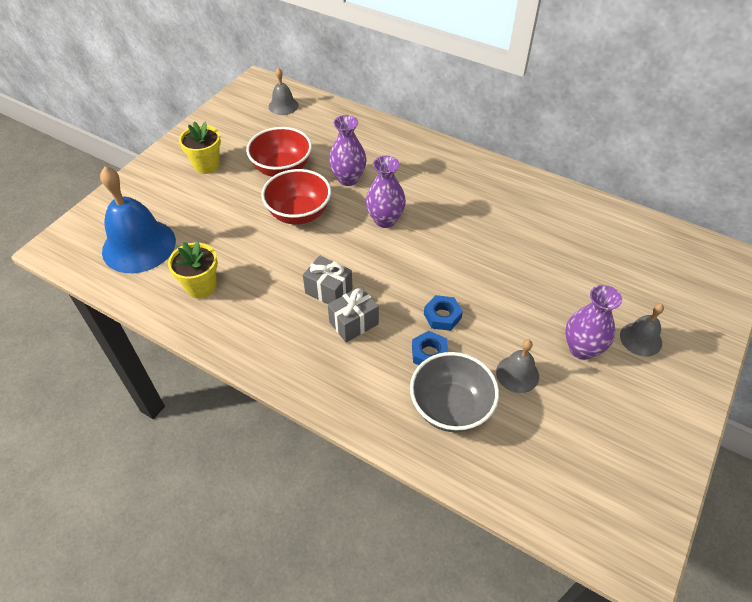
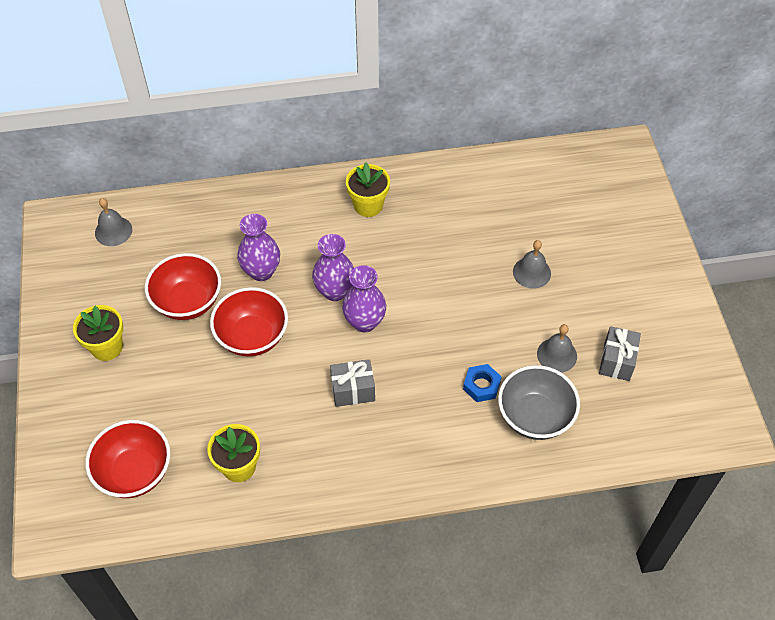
camera: 40 degrees left, 5 degrees up
blue bell [100,166,176,273] -> red bowl [85,420,171,498]
grey gift [328,286,379,343] -> grey gift moved to [599,326,641,381]
blue nut [424,295,463,331] -> none
purple vase [565,285,622,360] -> purple vase moved to [342,265,386,332]
grey bell [620,303,664,357] -> grey bell moved to [513,240,551,289]
none -> yellow flower pot [346,163,390,217]

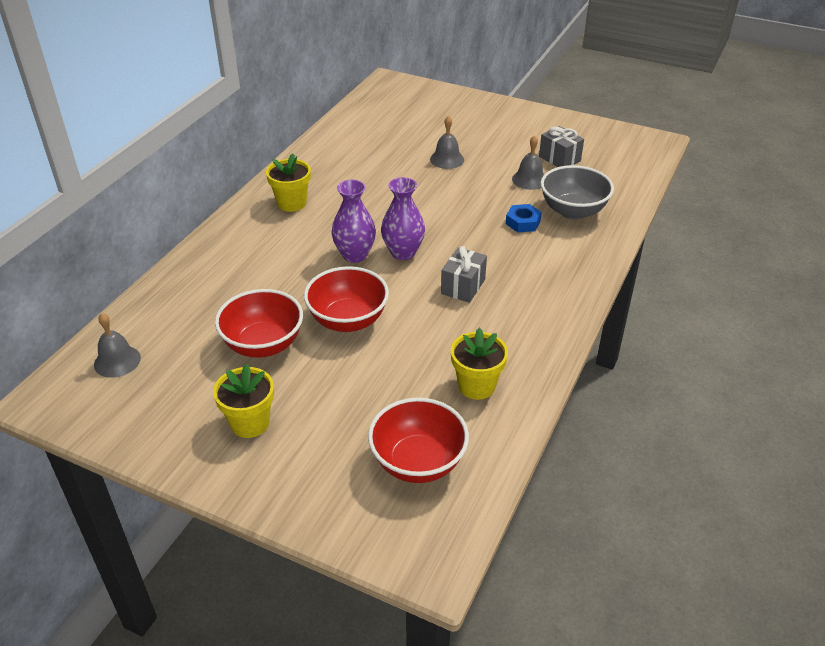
camera: 55 degrees left, 15 degrees down
purple vase [237,214,280,281] -> none

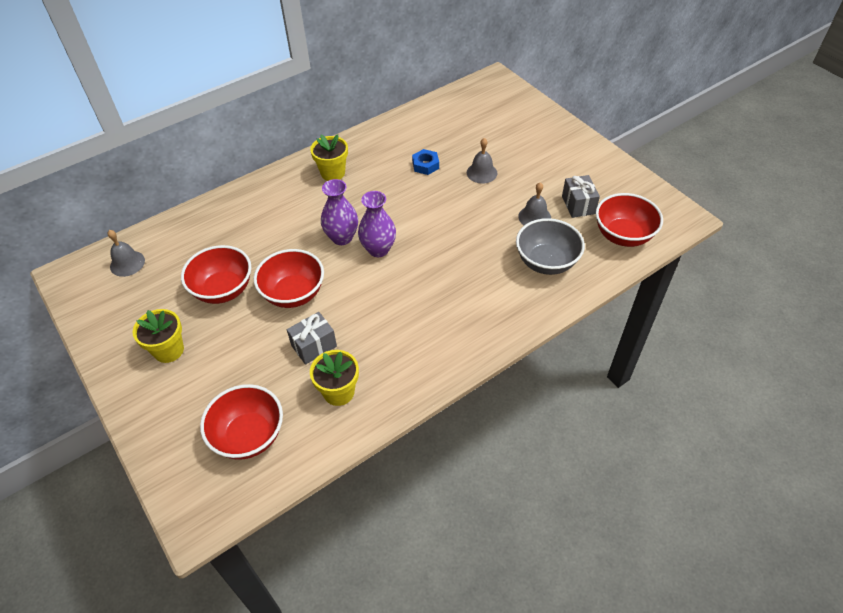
camera: 30 degrees right, 10 degrees up
grey gift [441,246,487,303] -> grey gift moved to [287,312,337,365]
blue nut [506,204,542,232] -> blue nut moved to [412,149,439,175]
none -> red bowl [596,193,663,247]

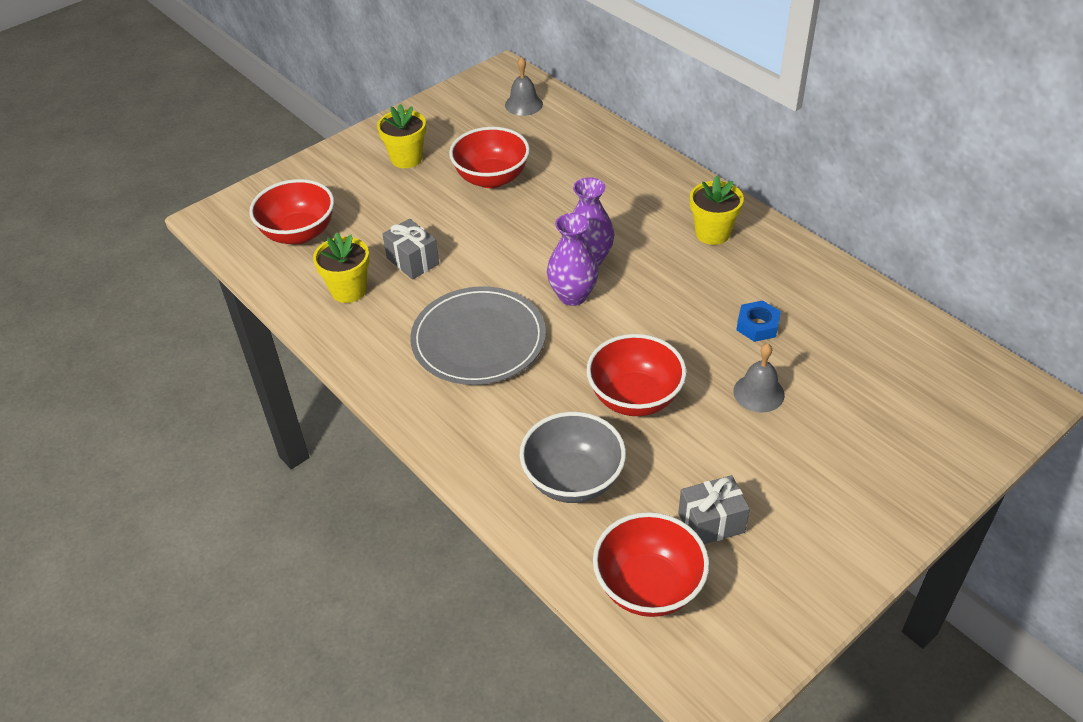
camera: 85 degrees right, 5 degrees down
red bowl [254,249,324,308] -> red bowl moved to [586,334,686,416]
grey bell [518,182,551,225] -> none
none -> grey plate [410,286,546,385]

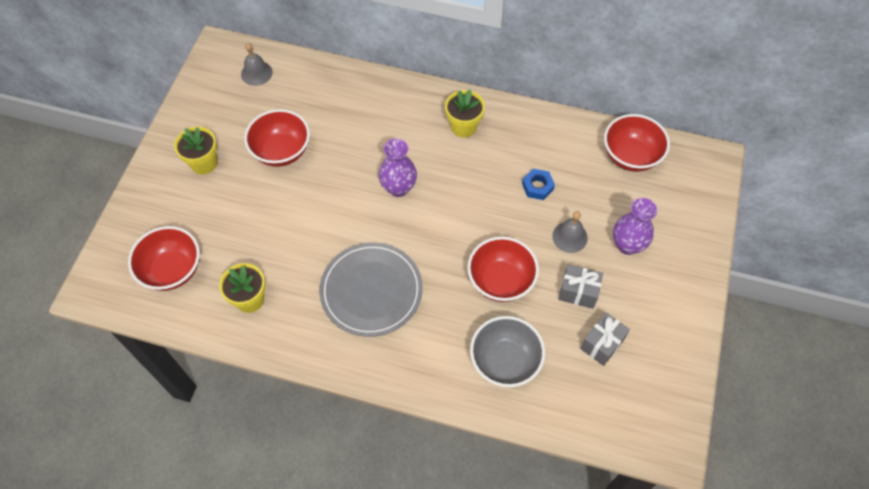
camera: 35 degrees left, 15 degrees up
grey gift [383,219,439,280] -> grey gift moved to [558,264,603,309]
purple vase [547,213,599,306] -> purple vase moved to [613,198,657,255]
red bowl [593,512,709,617] -> red bowl moved to [604,114,670,172]

